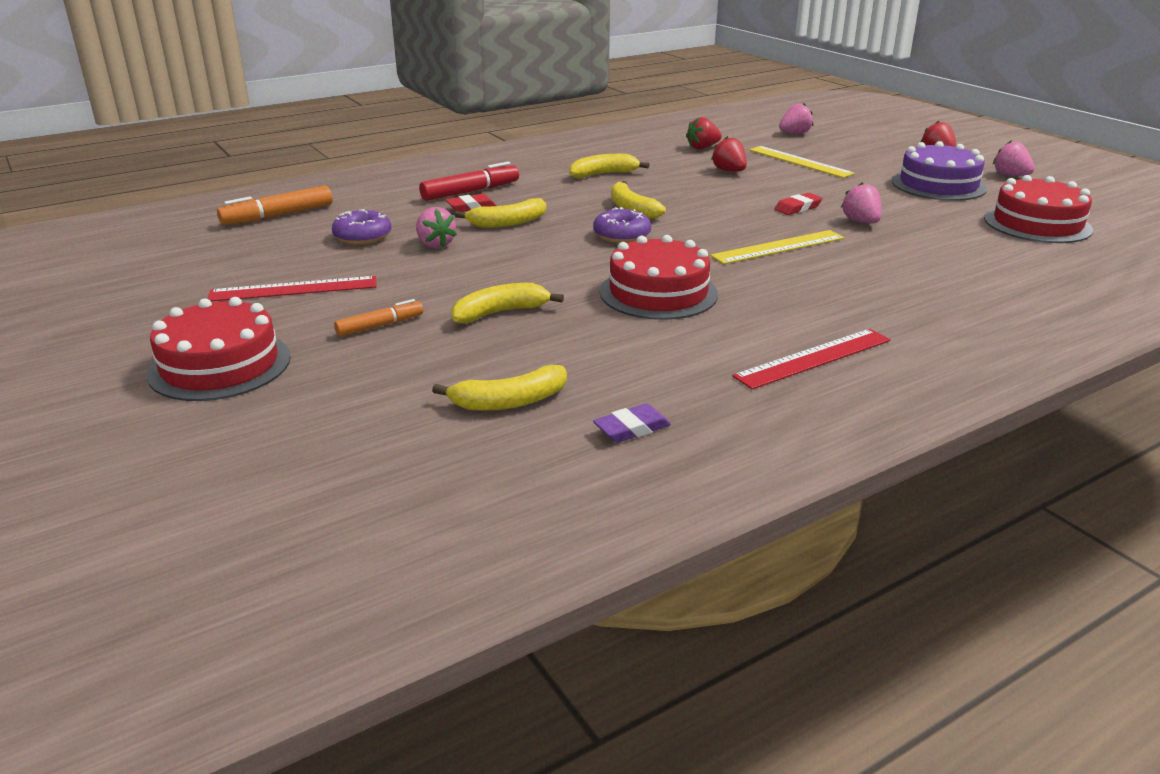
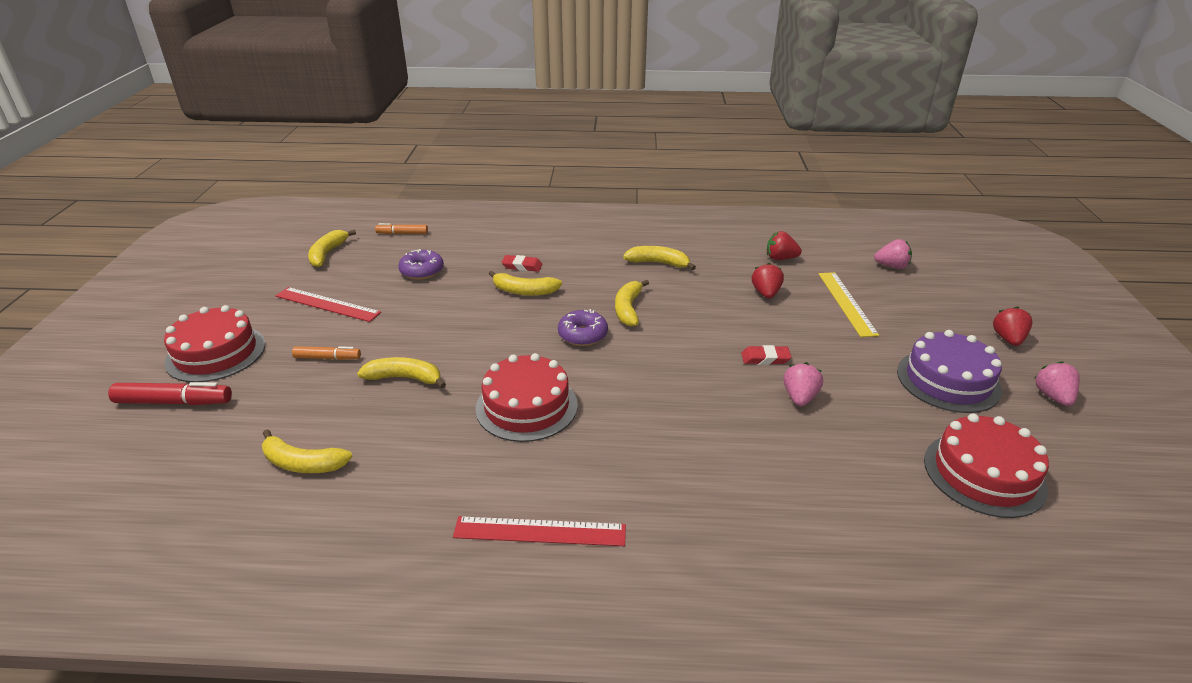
camera: 35 degrees right, 5 degrees up
orange marker [217,186,332,225] -> orange marker [375,223,428,234], size x0.63
pink strawberry [416,207,457,248] -> none
red marker [419,162,519,201] -> red marker moved to [108,382,232,405]
purple eraser [593,404,671,443] -> none
yellow ruler [710,230,844,264] -> none
none -> yellow banana [308,230,356,267]

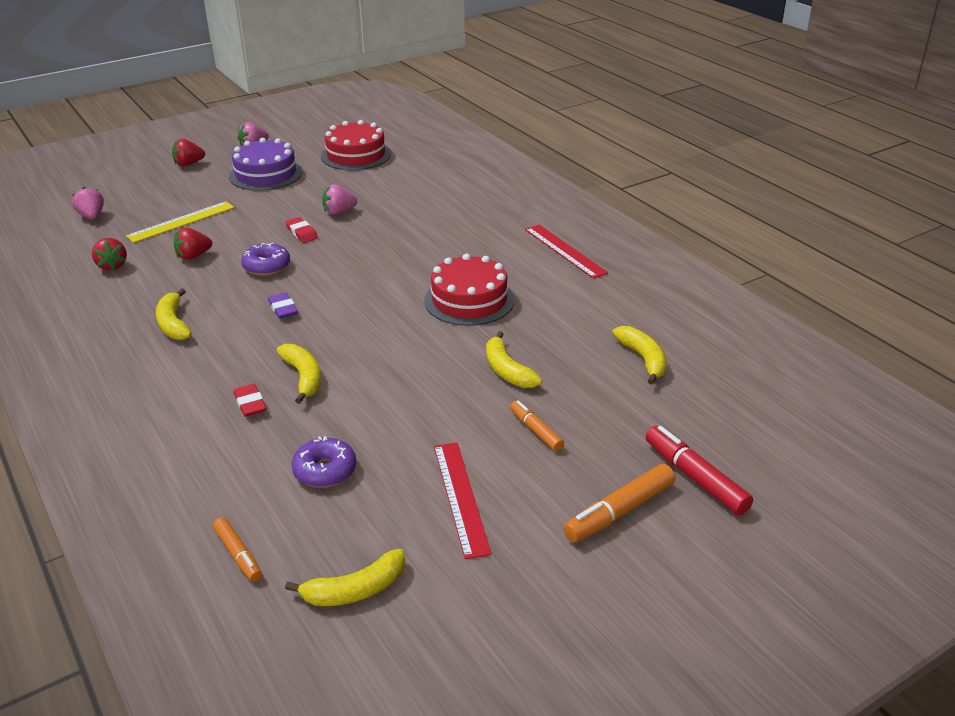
camera: 125 degrees left, 0 degrees up
red cake [164,305,265,382] -> orange marker [563,464,675,543]
purple donut [558,309,608,346] -> purple donut moved to [241,243,290,276]
yellow banana [615,279,649,327] -> purple eraser [268,292,298,319]

